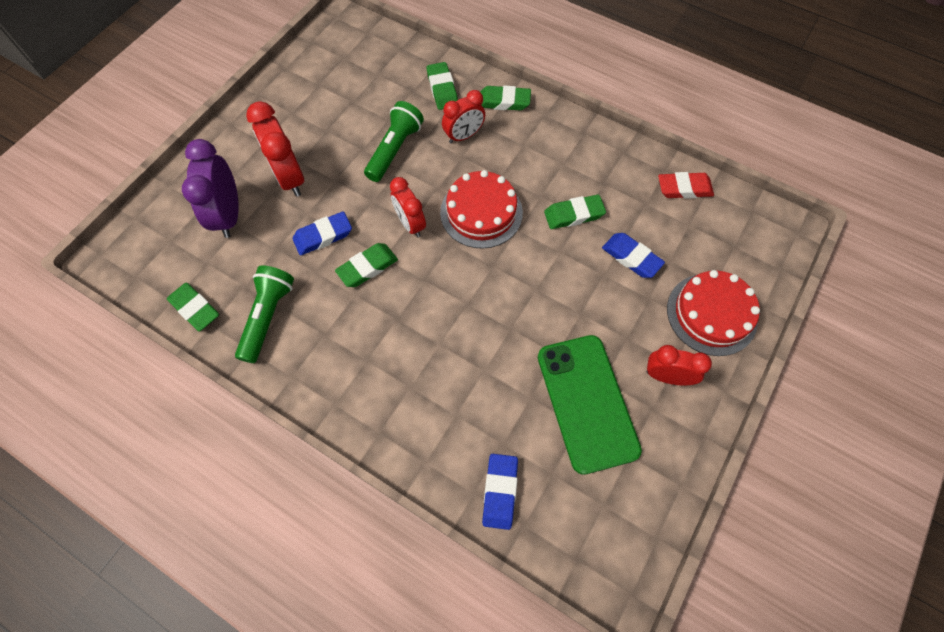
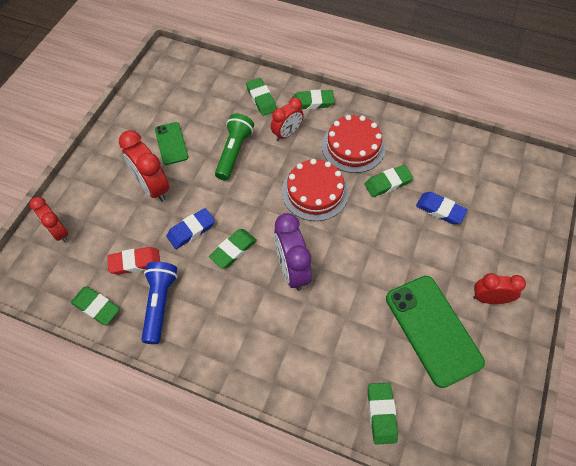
camera: 10 degrees left, 5 degrees down
purple clock [182,139,239,238] -> purple clock moved to [274,213,312,291]
green flashlight [235,265,294,363] -> blue flashlight [141,262,177,344]
red clock [390,177,426,237] -> red clock moved to [30,197,68,242]
blue eraser [482,454,518,530] -> green eraser [368,383,398,445]
red eraser [658,172,714,199] -> red eraser moved to [107,247,160,275]
red cake [667,270,760,356] -> red cake moved to [322,115,385,173]
none -> green phone [155,122,188,165]

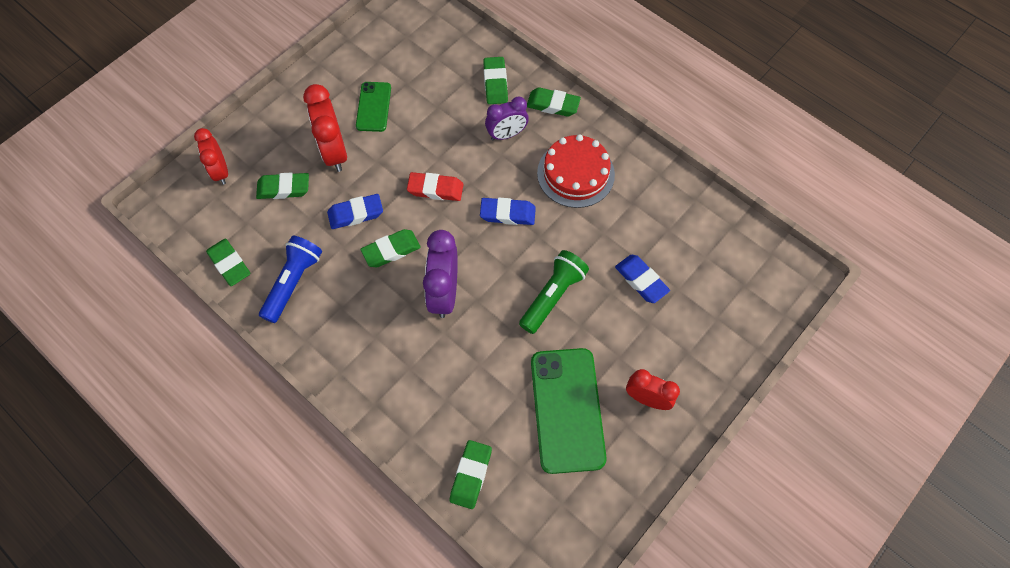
camera: 20 degrees right, 5 degrees up
red eraser [107,247,160,275] -> red eraser moved to [407,172,464,201]
green flashlight [215,114,254,180] -> green flashlight moved to [519,250,589,334]
red clock [271,98,304,141] -> purple clock [485,96,529,140]
red cake [282,159,348,221] -> blue eraser [480,198,536,225]
green eraser [364,165,413,197] -> green eraser moved to [256,172,309,199]

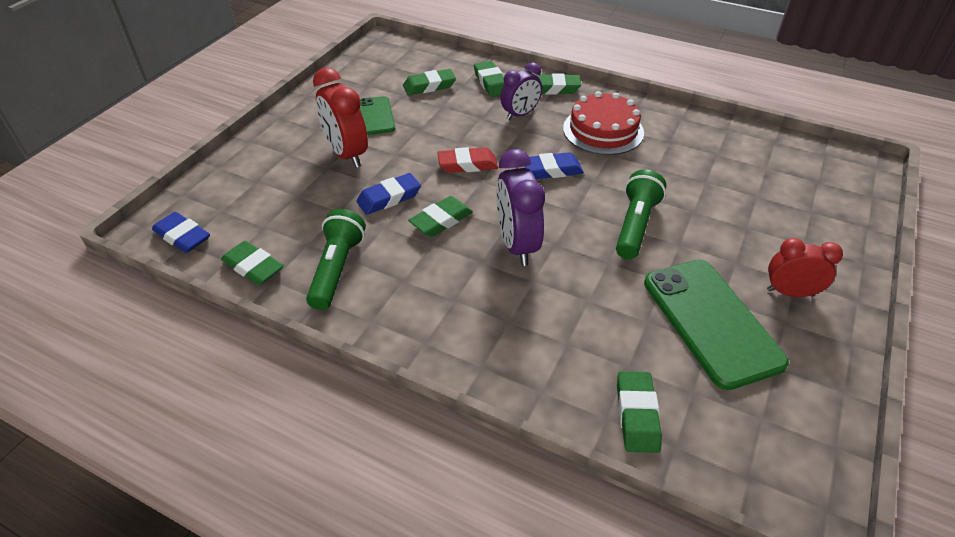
camera: 15 degrees left, 20 degrees down
red clock [194,128,228,185] -> none
green eraser [256,172,309,199] -> green eraser moved to [403,69,456,95]
blue flashlight [259,236,322,323] -> green flashlight [306,209,366,310]
blue eraser [615,255,670,303] -> blue eraser moved to [152,212,210,253]

